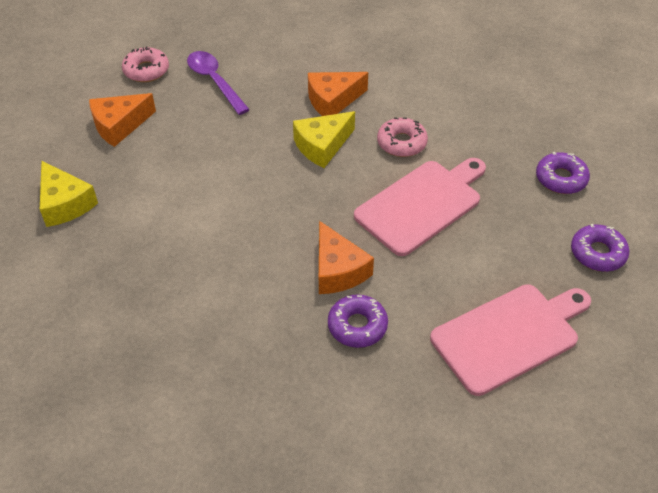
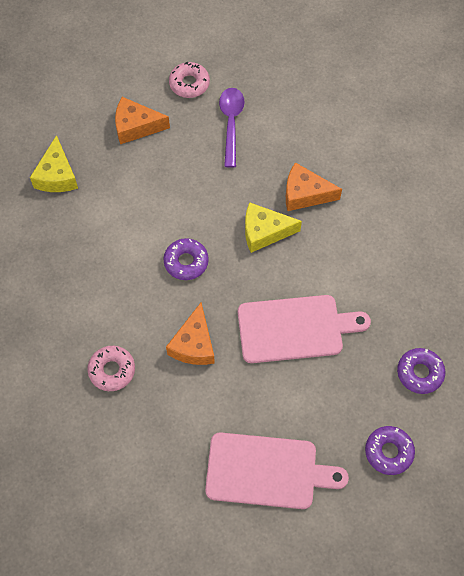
camera: 35 degrees right, 15 degrees up
purple donut [328,294,388,348] -> purple donut moved to [164,238,209,280]
pink donut [377,117,428,157] -> pink donut moved to [87,346,135,391]

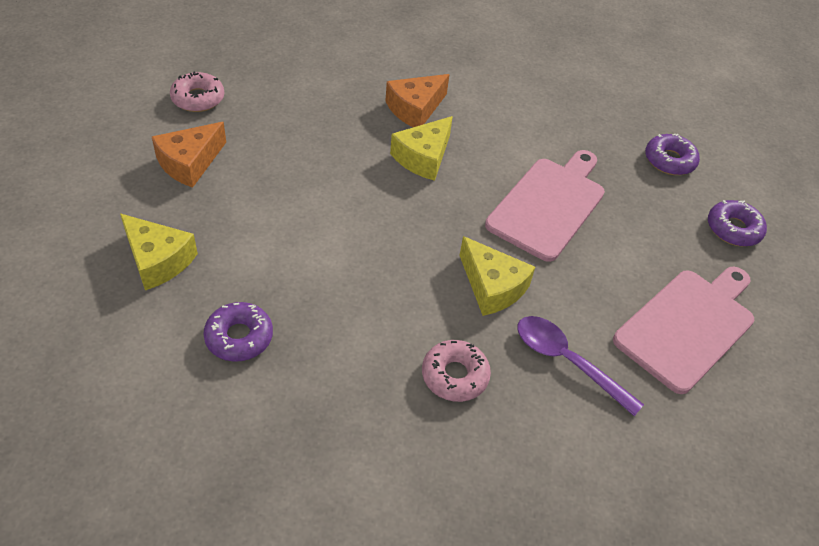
camera: 55 degrees left, 15 degrees down
purple donut [164,238,209,280] -> purple donut moved to [203,302,273,362]
orange cheese [166,303,215,365] -> yellow cheese [459,236,535,316]
purple spoon [219,88,245,168] -> purple spoon moved to [517,316,644,416]

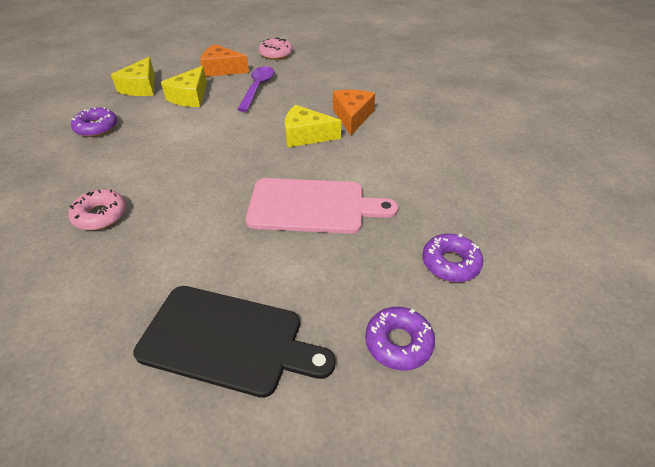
camera: 65 degrees right, 5 degrees down
orange cheese [385,74,450,127] -> orange cheese turned 75 degrees clockwise [333,90,375,135]
yellow cheese [459,236,535,316] -> yellow cheese moved to [161,66,207,107]
purple spoon [517,316,644,416] -> purple spoon moved to [237,66,274,112]
pink cutting board [613,267,754,394] -> black cutting board [133,286,336,398]

